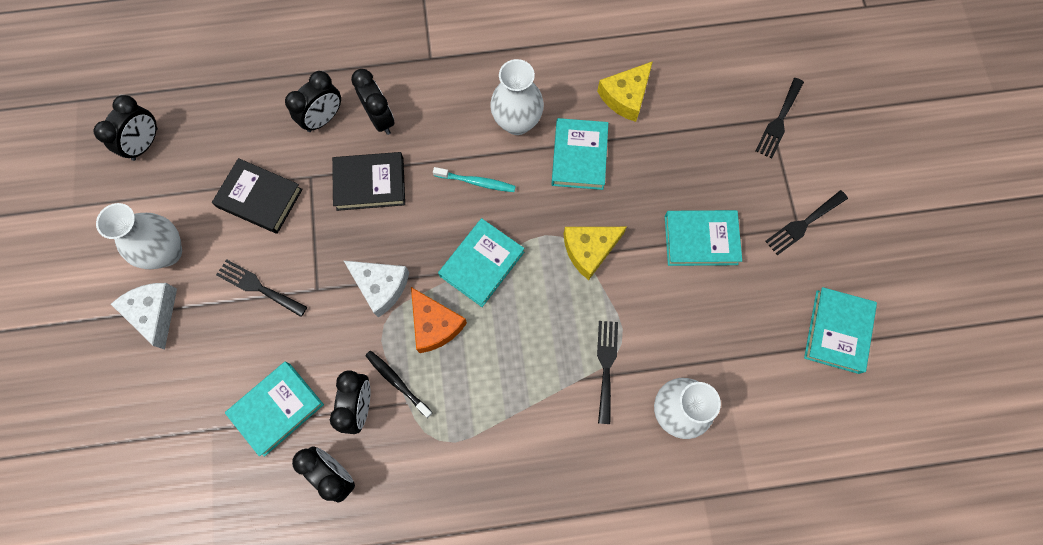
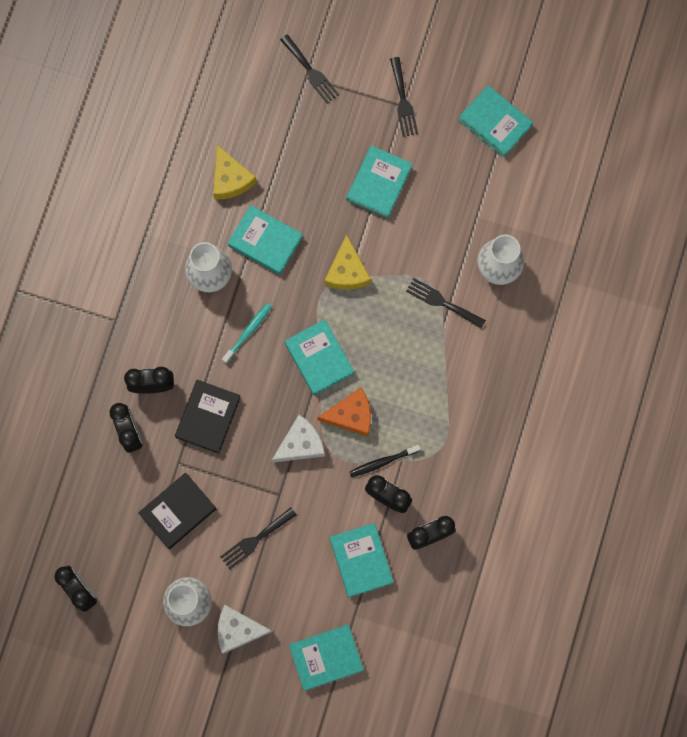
camera: 65 degrees left, 5 degrees up
none -> turquoise book [289,624,364,691]

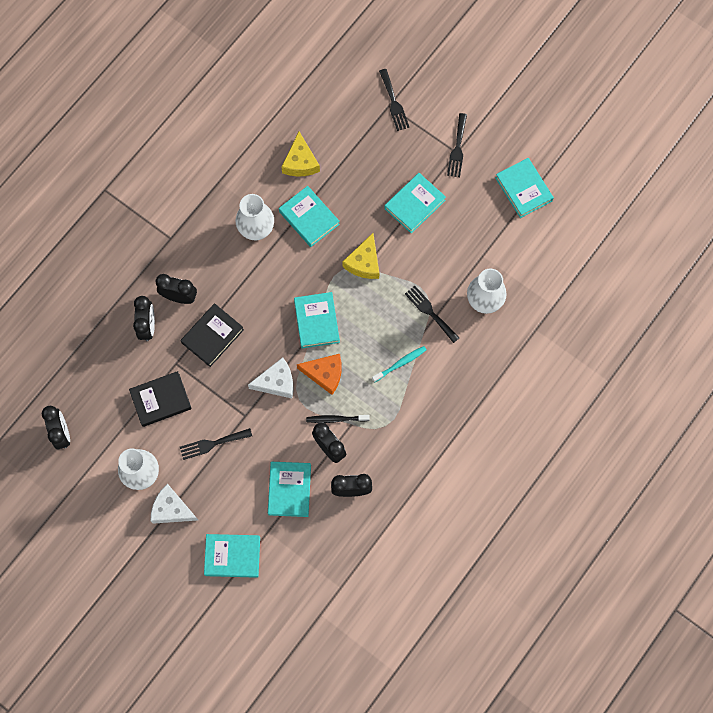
camera: 20 degrees right, 5 degrees down
turquoise toothbrush [222,303,272,364] -> turquoise toothbrush moved to [372,346,427,382]

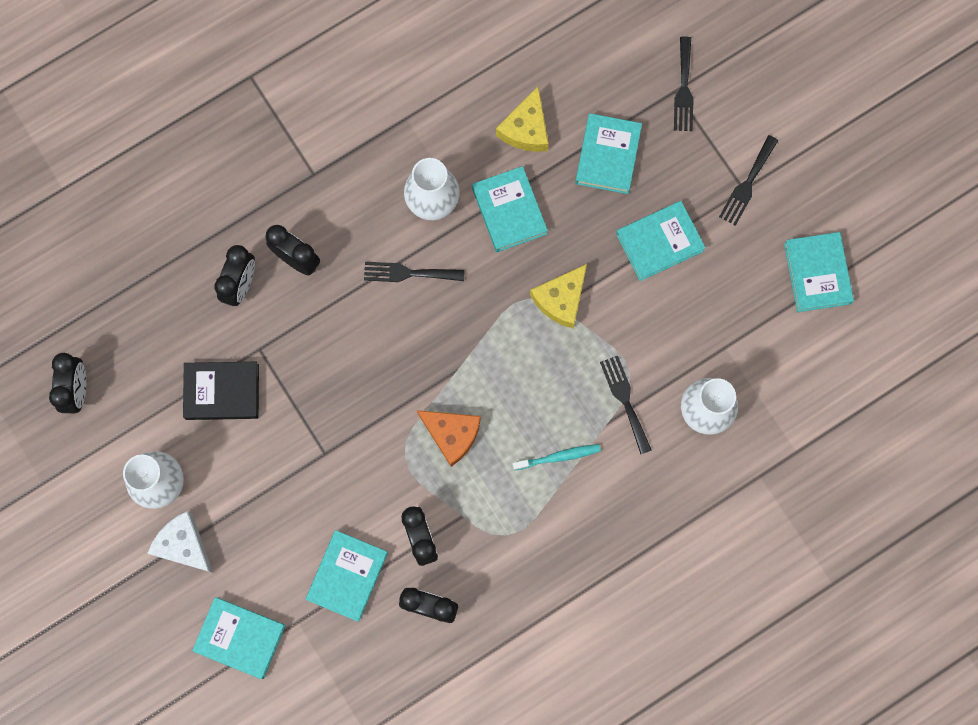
camera: 20 degrees right, 5 degrees up
black book [180,303,244,367] -> none
black fork [180,428,252,460] -> black fork moved to [364,262,465,282]
white cheese [248,357,294,398] -> none
turquoise book [294,292,340,348] -> turquoise book moved to [575,113,642,194]
black toothbrush [306,415,370,423] -> none

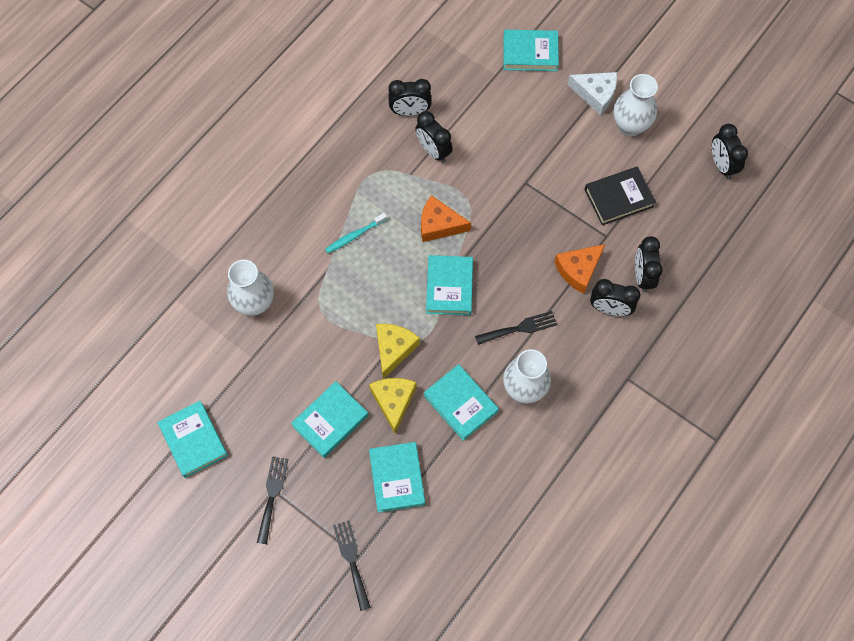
camera: 160 degrees right, 10 degrees down
turquoise book [306,530,388,622] -> turquoise book moved to [426,255,473,315]
yellow cheese [496,86,548,152] -> yellow cheese moved to [369,378,417,434]
black fork [600,356,652,454] -> none
none -> orange cheese [554,244,605,294]

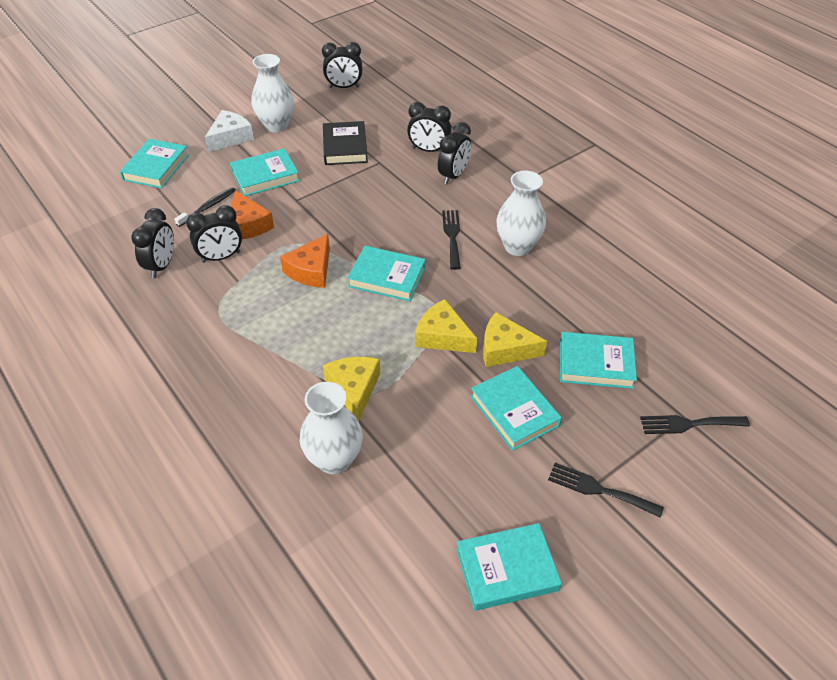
camera: 75 degrees left, 20 degrees down
turquoise toothbrush [325,213,387,253] -> none
turquoise book [424,364,499,441] -> turquoise book moved to [230,148,300,196]
orange cheese [554,244,605,294] -> orange cheese moved to [231,190,274,239]
none -> black toothbrush [174,187,236,227]
none -> yellow cheese [323,357,380,422]

